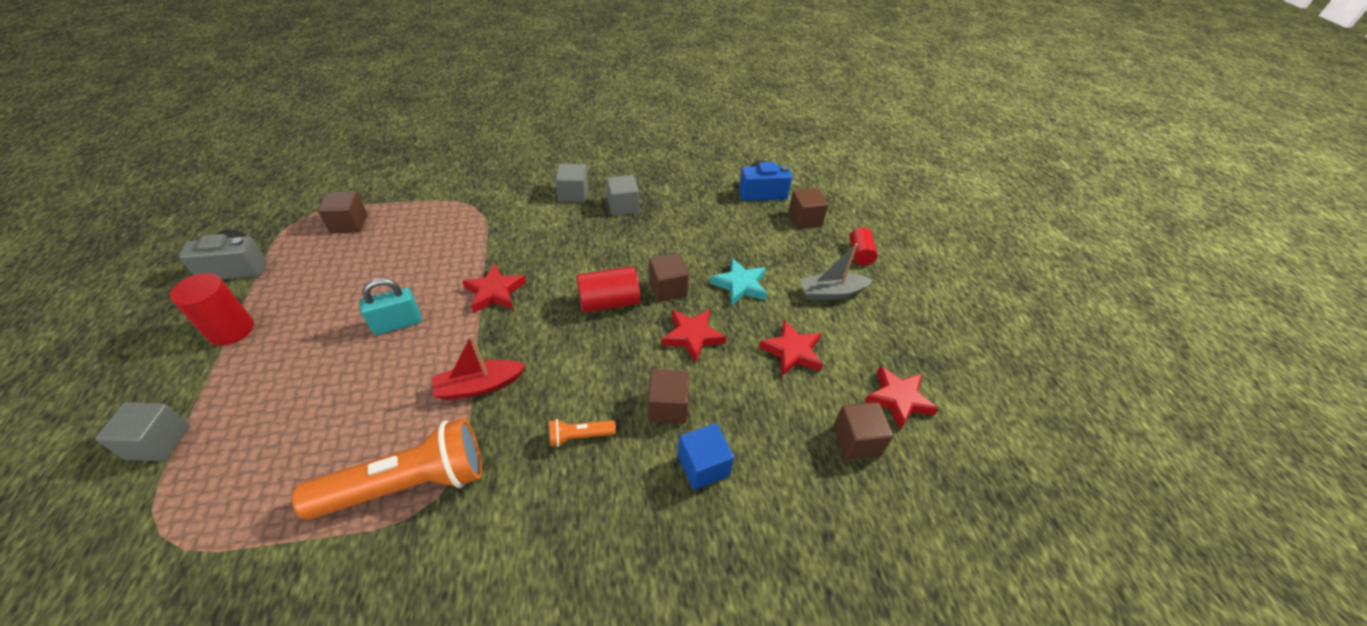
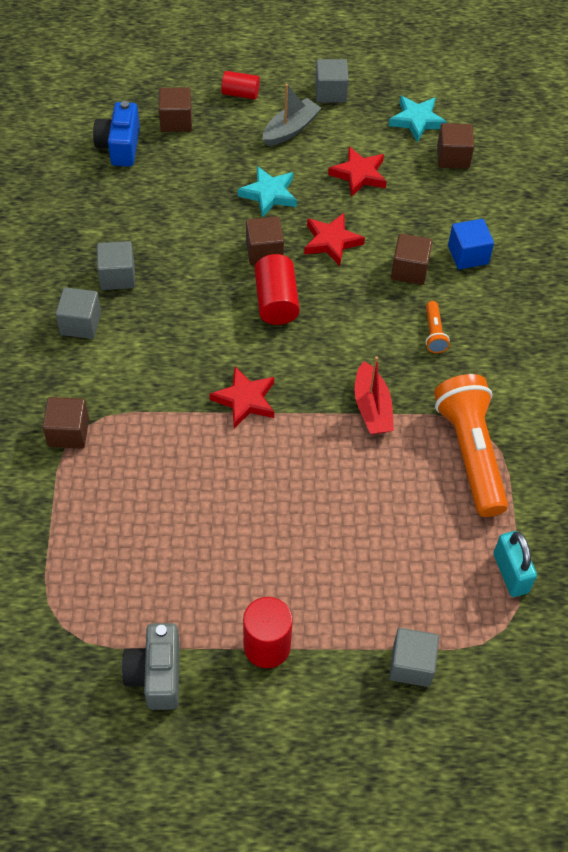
camera: 80 degrees left, 10 degrees up
brown cube [318,191,367,233] -> brown cube moved to [43,397,89,449]
turquoise padlock [359,278,422,335] -> turquoise padlock moved to [493,531,537,597]
grey boat [799,243,873,300] -> grey boat turned 135 degrees counterclockwise [262,84,321,146]
red star [864,366,939,430] -> turquoise star [389,96,447,142]
none -> grey cube [315,59,349,103]

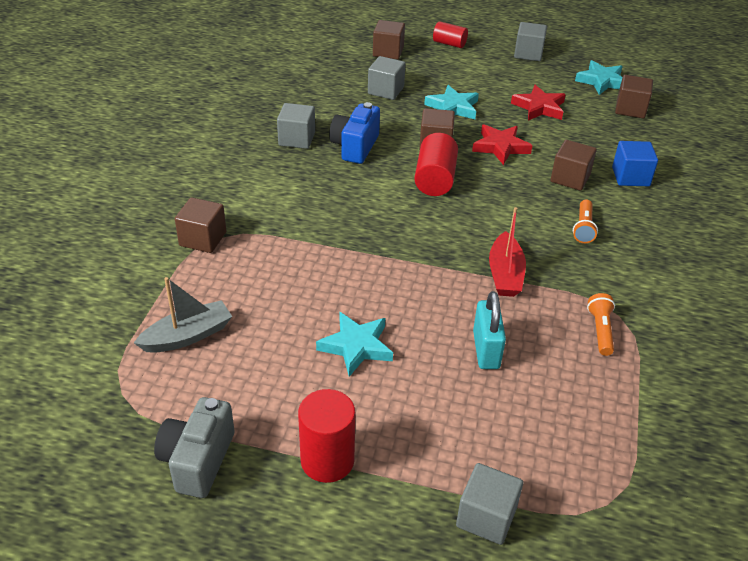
camera: 15 degrees right, 15 degrees down
grey cube [56,287,101,339] -> grey cube moved to [368,56,406,100]
blue camera [93,101,140,167] -> blue camera moved to [329,102,380,164]
red star [210,367,274,428] -> none
grey boat [262,84,321,146] -> grey boat moved to [134,277,232,353]
orange flashlight [434,374,508,517] -> orange flashlight [587,293,615,356], size x0.44
turquoise padlock [493,531,537,597] -> turquoise padlock moved to [473,291,506,369]
none -> turquoise star [316,312,393,377]

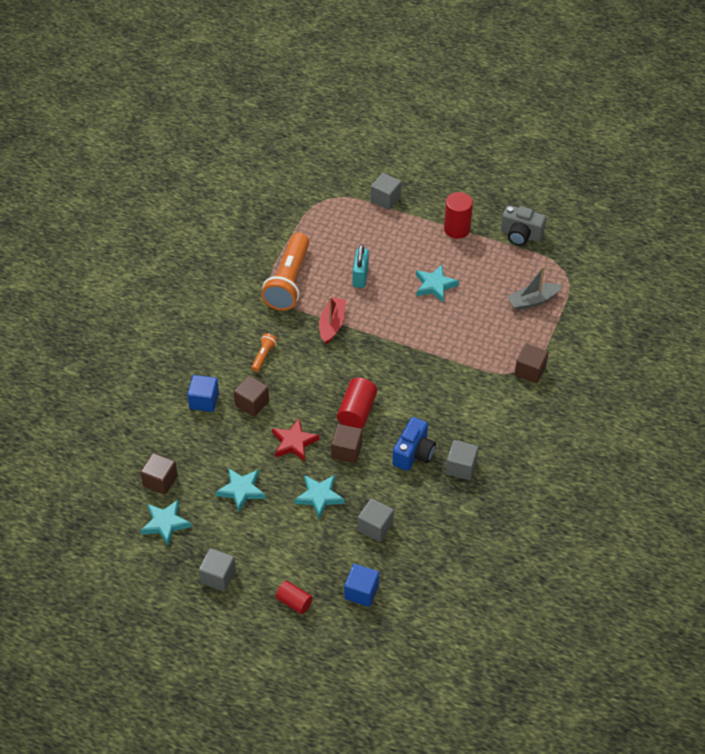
camera: 170 degrees left, 10 degrees up
grey camera [154,397,234,498] -> grey camera turned 90 degrees clockwise [501,205,546,246]
brown cube [373,20,405,60] -> blue cube [344,564,379,607]
red star [511,85,566,120] -> turquoise star [216,468,265,512]
orange flashlight [587,293,615,356] -> orange flashlight [261,233,309,311], size x2.30

